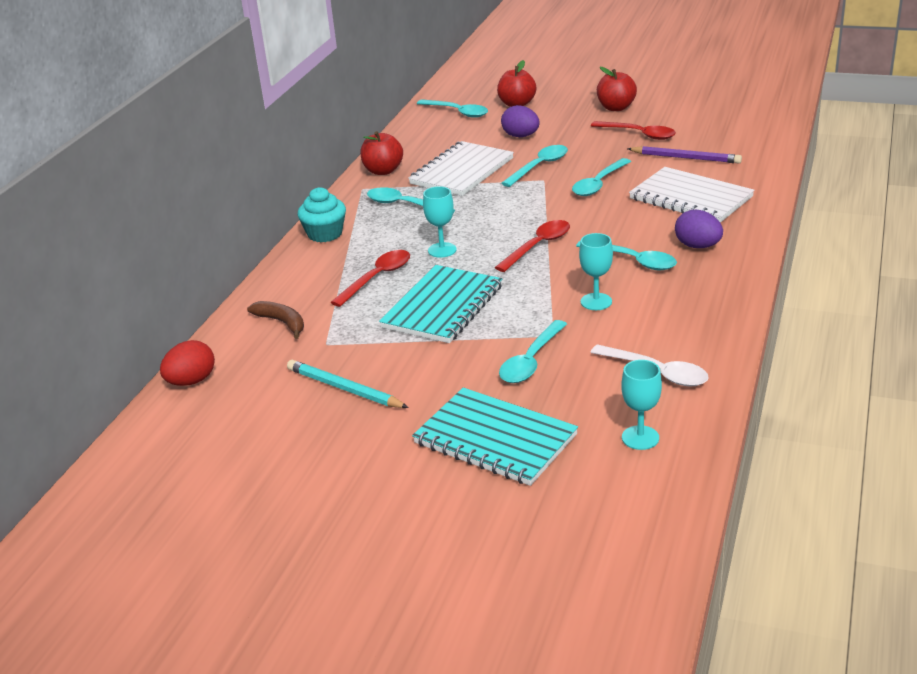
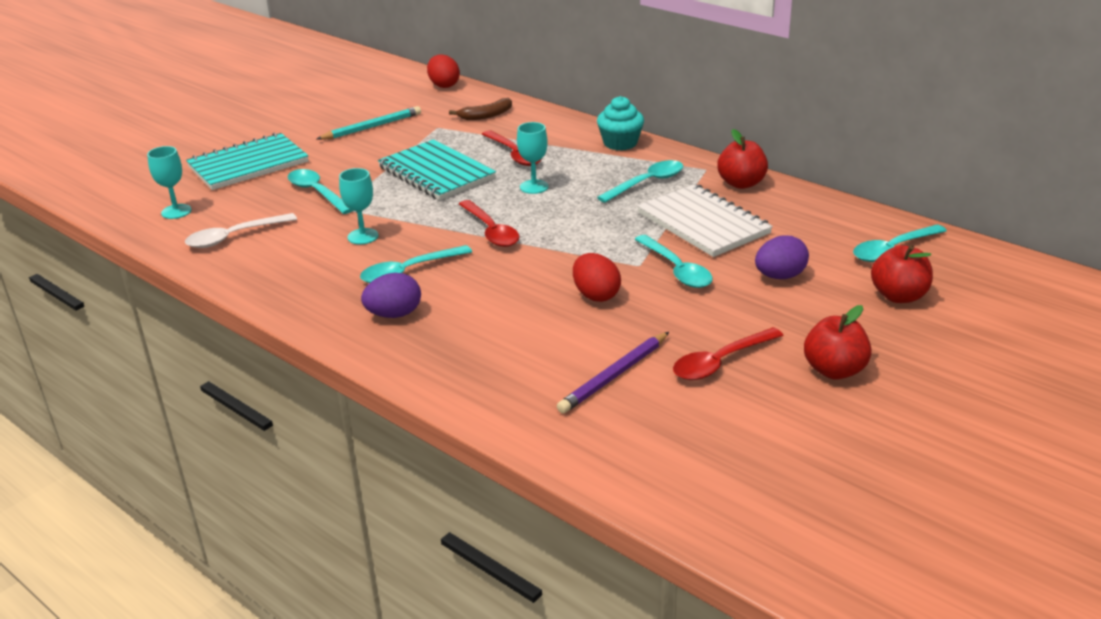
camera: 110 degrees right, 0 degrees up
turquoise spoon [572,158,631,196] -> red egg [573,253,621,302]
white notebook [629,167,754,223] -> none

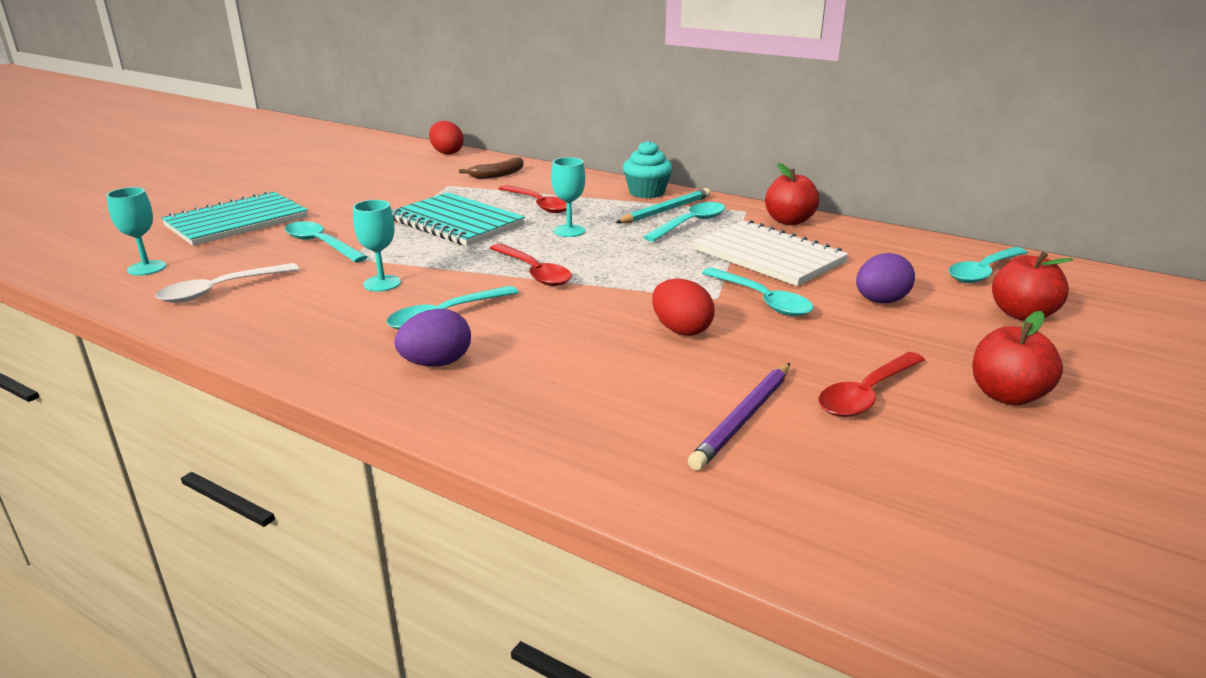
camera: 10 degrees left, 5 degrees down
turquoise pencil [317,106,421,140] -> turquoise pencil moved to [616,188,711,224]

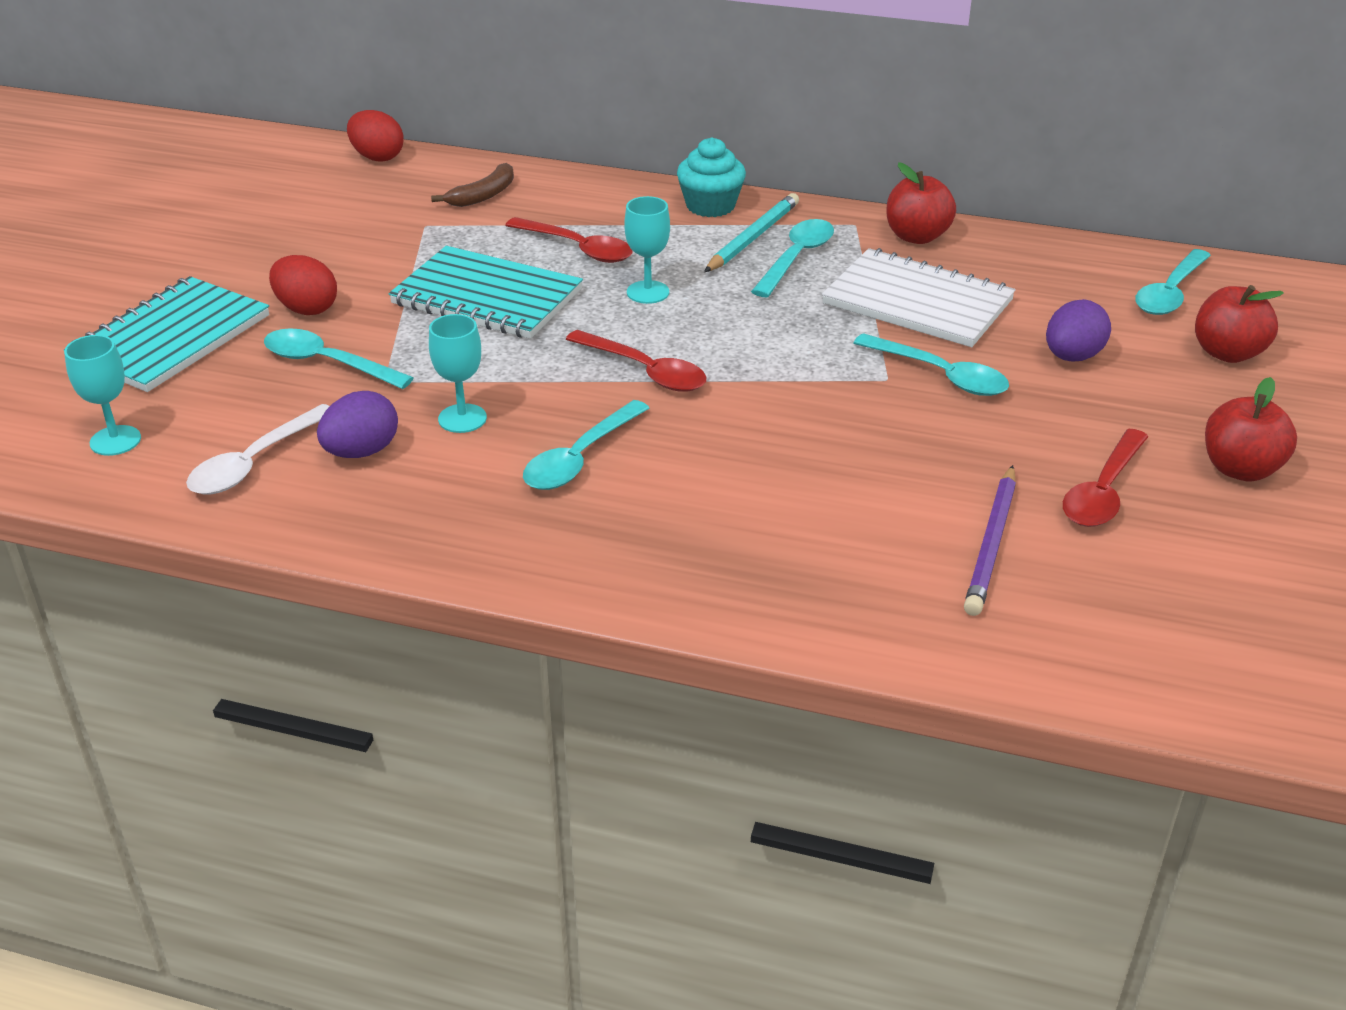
camera: 15 degrees left, 10 degrees up
purple egg [394,309,471,366] -> purple egg moved to [317,391,398,458]
red egg [652,278,715,336] -> red egg moved to [269,255,337,315]

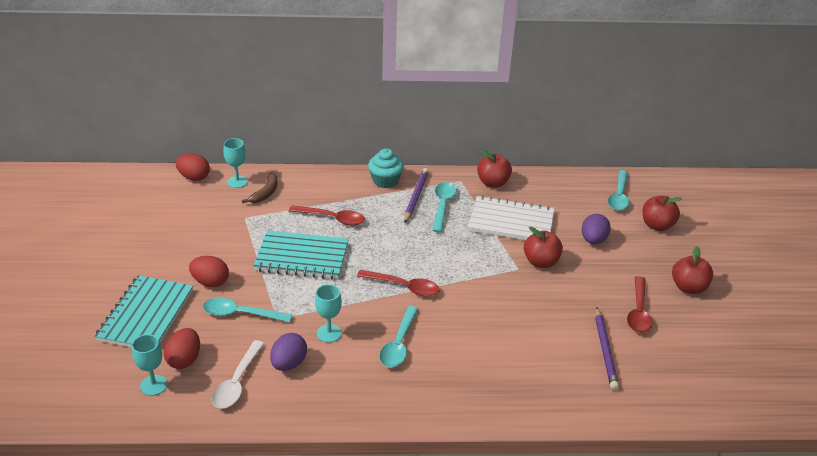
camera: 20 degrees left, 0 degrees up
turquoise goblet [624,196,670,304] -> turquoise goblet moved to [223,138,248,188]
turquoise pencil [704,193,799,272] -> purple pencil [404,168,429,223]
turquoise spoon [854,333,1009,396] -> red apple [524,227,563,268]
none -> red egg [164,328,200,369]

